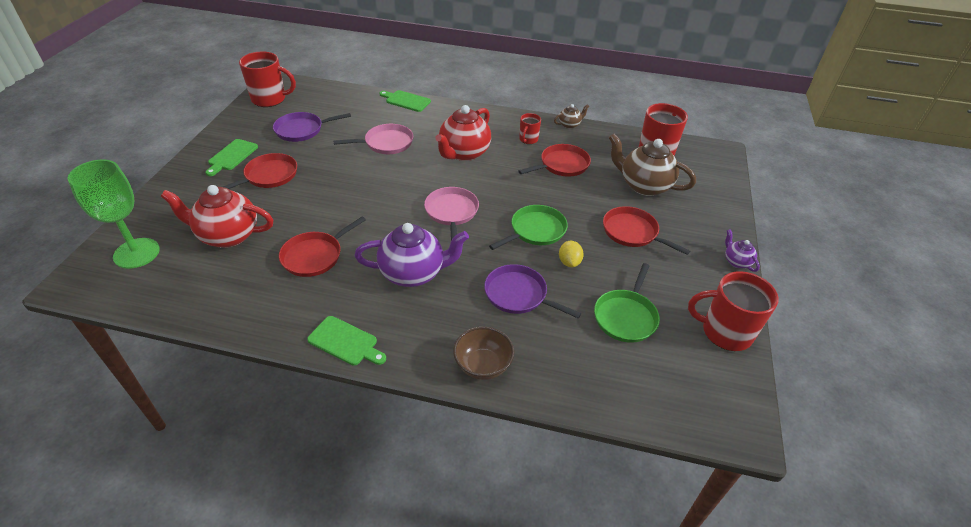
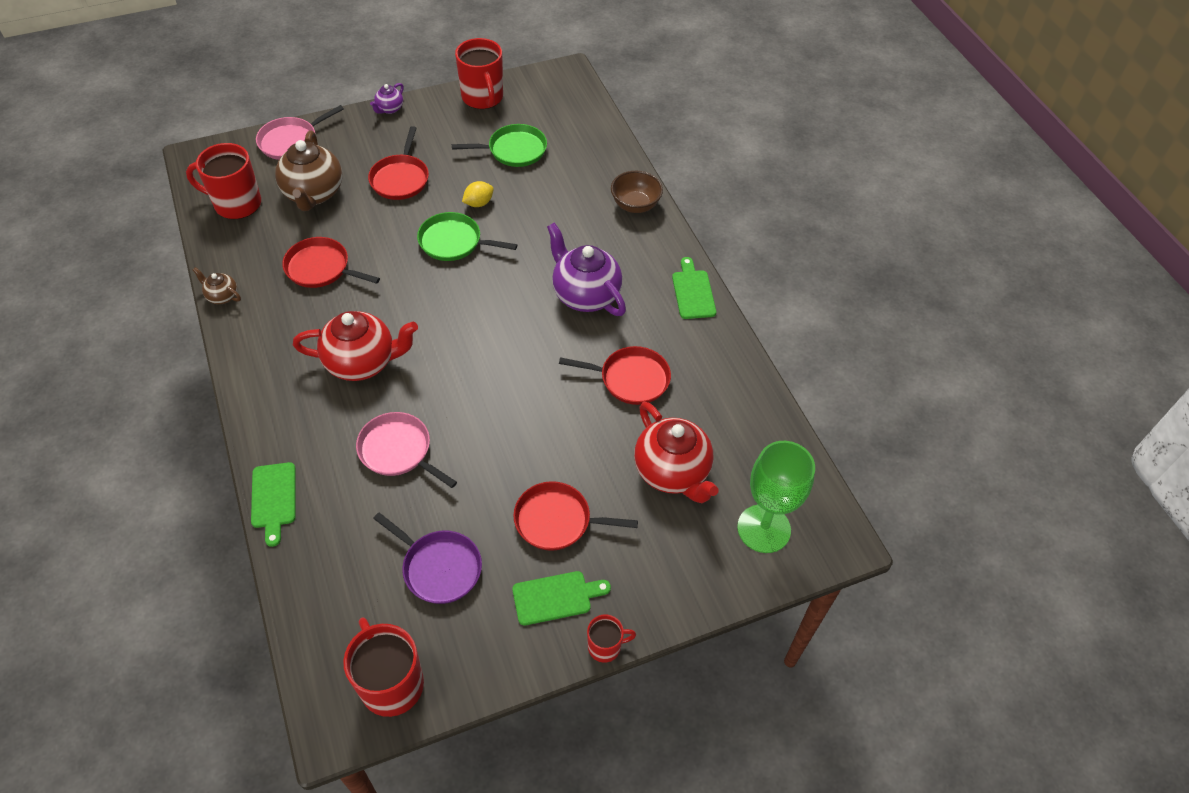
camera: 125 degrees left, 10 degrees up
pink pan [424,187,479,241] -> pink pan moved to [256,105,344,160]
purple pan [484,264,581,318] -> none
red mug [519,113,541,144] -> red mug moved to [587,614,636,663]

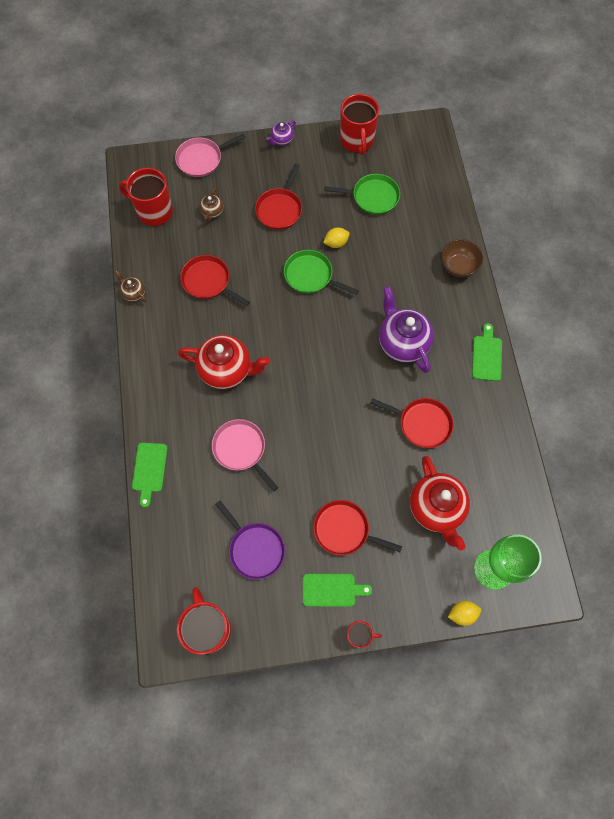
camera: 15 degrees right, 15 degrees up
brown teapot [275,131,342,211] -> brown teapot [199,188,223,222], size x0.48
none -> yellow lemon [448,601,481,626]

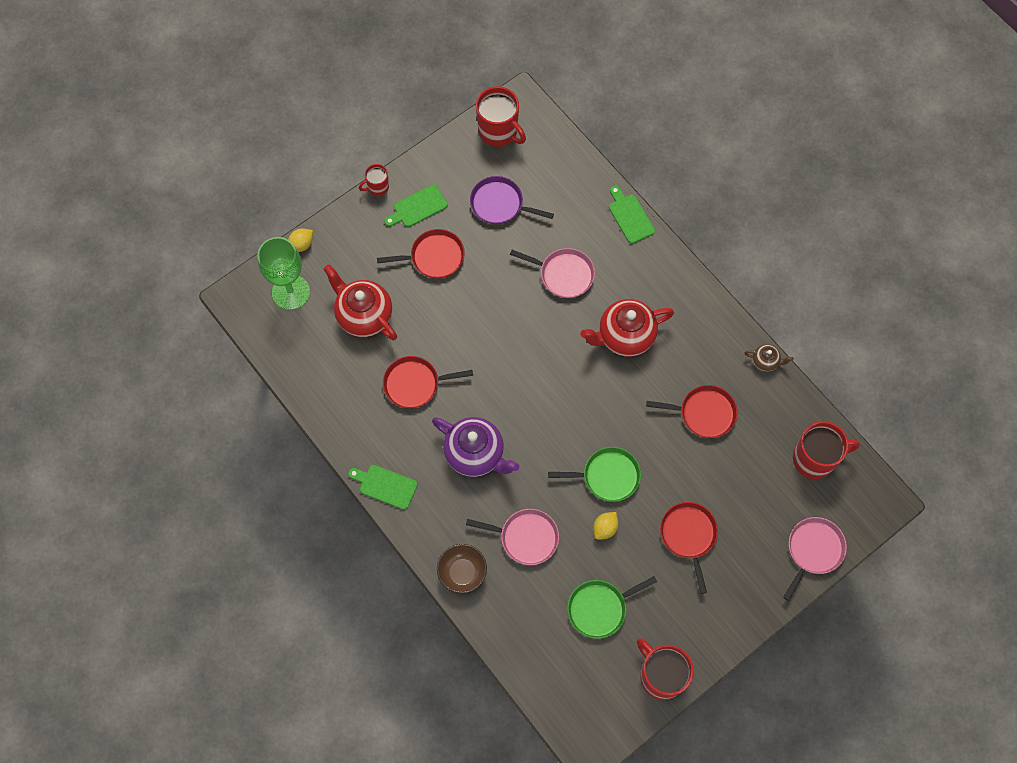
camera: 150 degrees right, 0 degrees up
brown teapot [199,188,223,222] -> none
purple teapot [267,120,296,145] -> none
green cutting board [472,323,502,381] -> green cutting board turned 135 degrees clockwise [348,465,418,510]
none -> pink pan [466,509,559,565]

